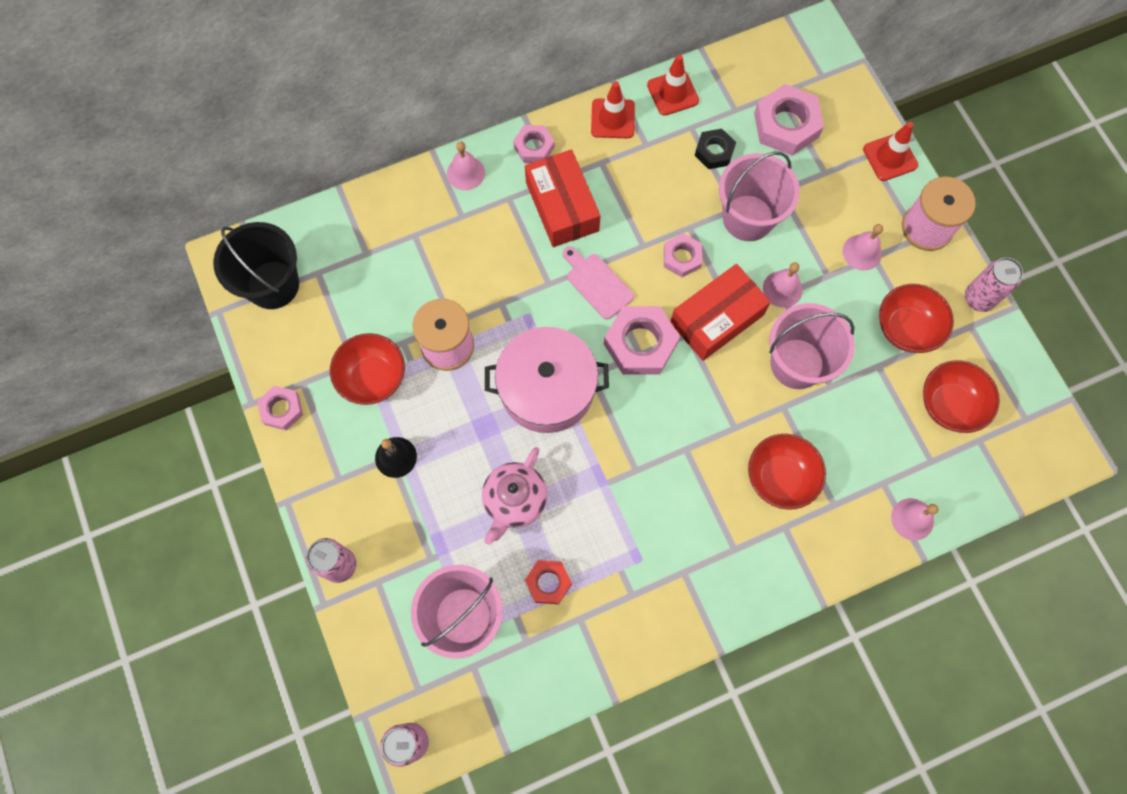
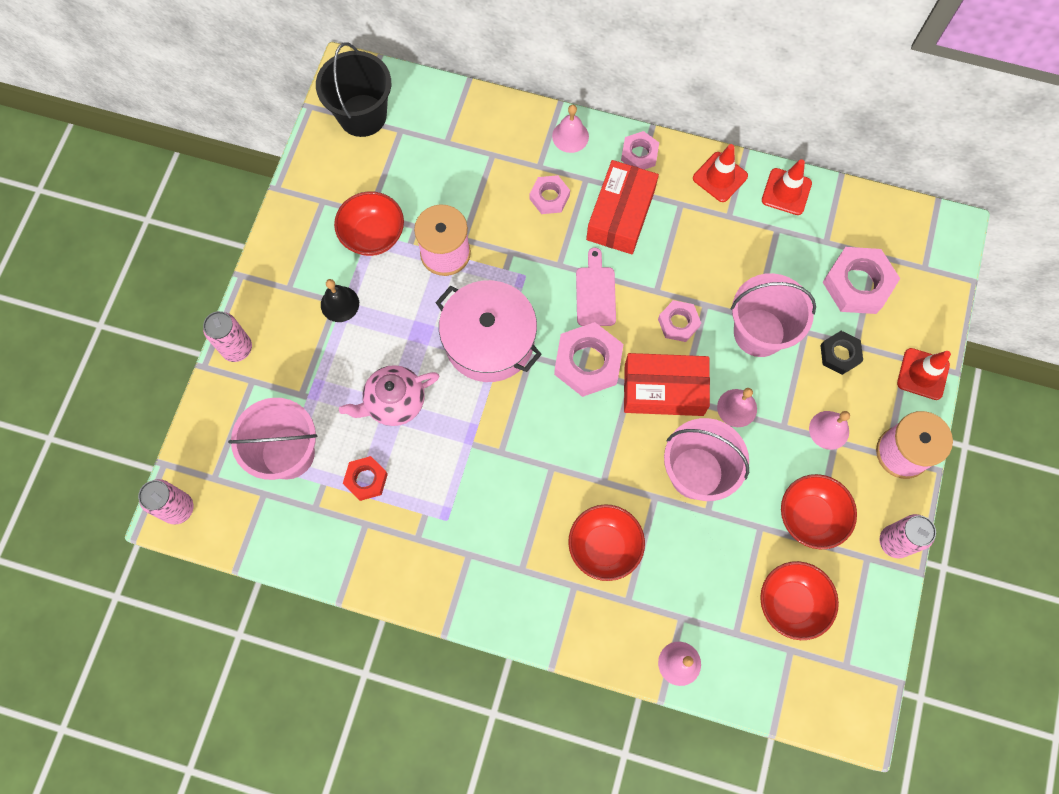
camera: 40 degrees right, 0 degrees up
pink nut [257,386,303,430] -> pink nut moved to [530,175,570,214]
black nut [695,129,736,169] -> black nut moved to [820,331,863,375]

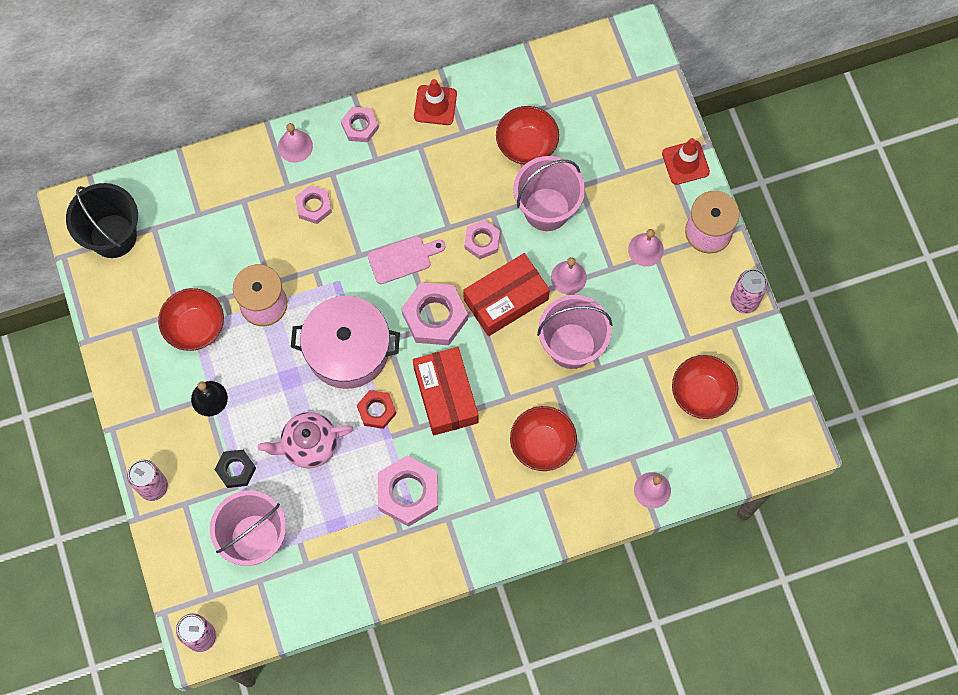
camera: 35 degrees left, 0 degrees up
pink teapot [339,365,440,426] -> pink teapot turned 45 degrees clockwise [258,412,353,468]
red nut [343,456,388,501] -> red nut moved to [357,390,396,429]
pink cutting board [576,247,616,326] -> pink cutting board turned 105 degrees clockwise [368,236,445,284]
red box [586,160,659,254] -> red box moved to [413,347,478,436]
red traffic cone [762,159,812,215] -> none
red bowl [781,474,857,549] -> red bowl moved to [496,106,559,165]
black nut [820,331,863,375] -> black nut moved to [215,450,256,488]
pink nut [823,247,900,314] -> pink nut moved to [378,455,438,527]

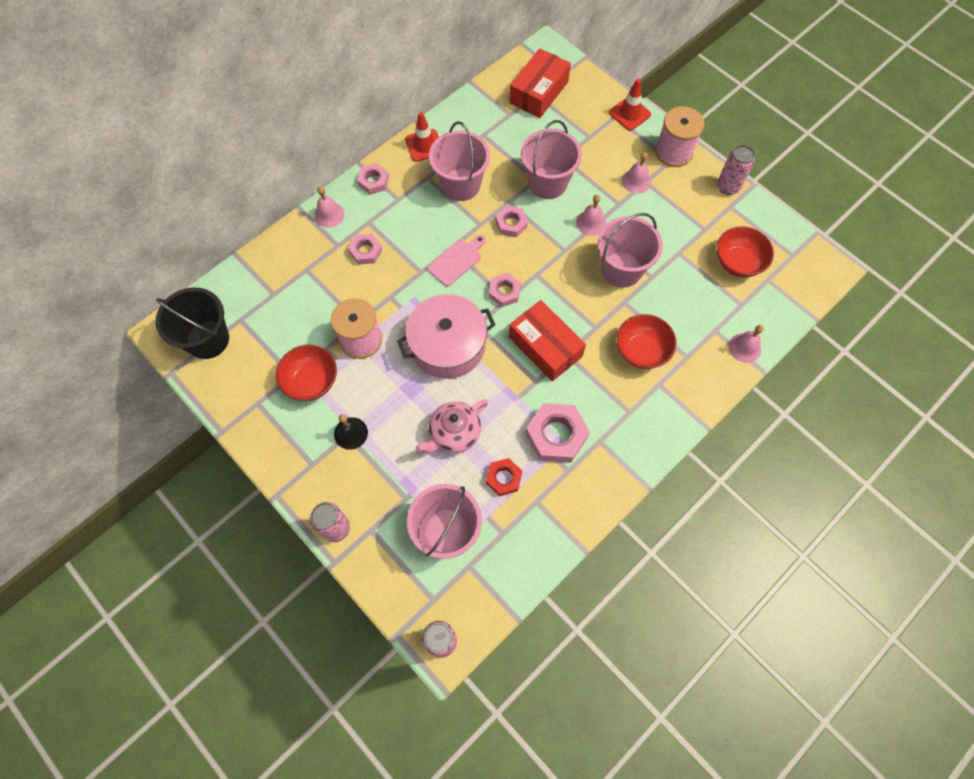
camera: 25 degrees left, 5 degrees down
black nut [215,450,256,488] -> none
red nut [357,390,396,429] -> red nut moved to [486,458,522,496]
pink nut [401,282,468,345] -> pink nut [489,273,521,307], size x0.59
red box [463,253,550,336] -> red box moved to [509,48,571,118]
red bowl [496,106,559,165] -> none
none -> pink bucket [429,121,490,201]

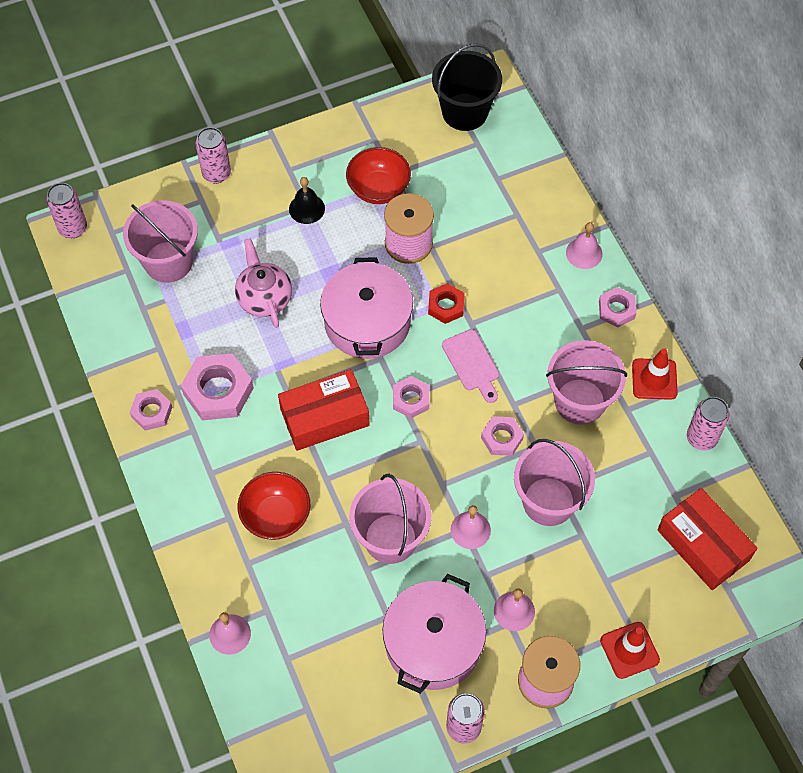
camera: 110 degrees right, 5 degrees down
pink nut [348,233,382,265] -> pink nut moved to [130,389,172,431]
red nut [486,458,522,496] -> red nut moved to [428,283,465,324]
red bowl [717,226,774,277] -> none
none -> pink pot [382,574,486,694]
none -> pink can [687,397,730,451]

